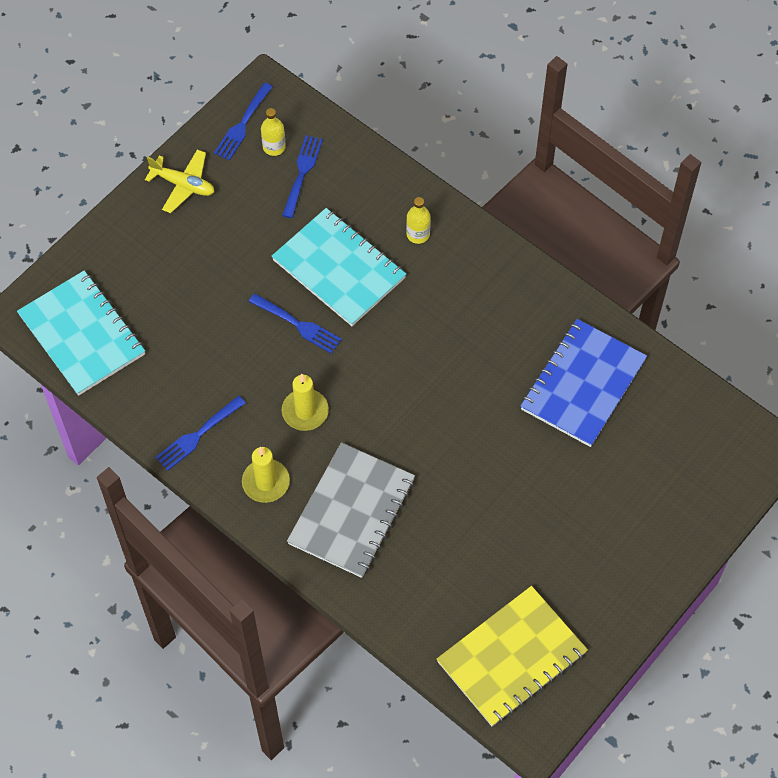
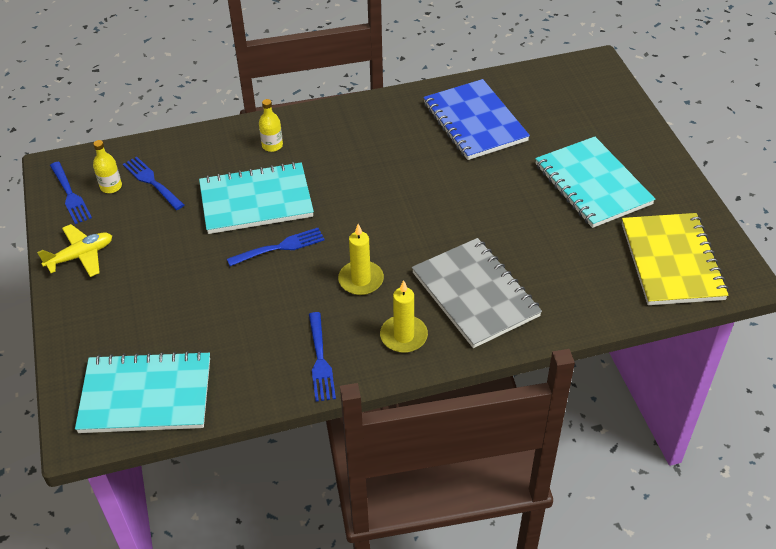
camera: 55 degrees left, 15 degrees down
none -> turquoise notebook [535,137,655,228]

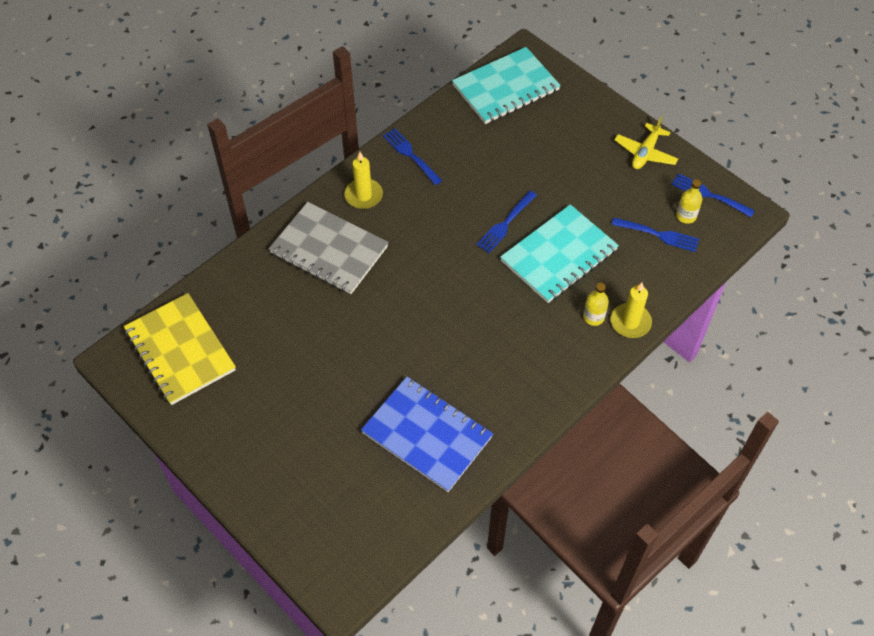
camera: 150 degrees right, 10 degrees up
yellow candle [338,224,384,295] -> yellow candle moved to [611,283,652,338]
turquoise notebook [535,137,655,228] -> none

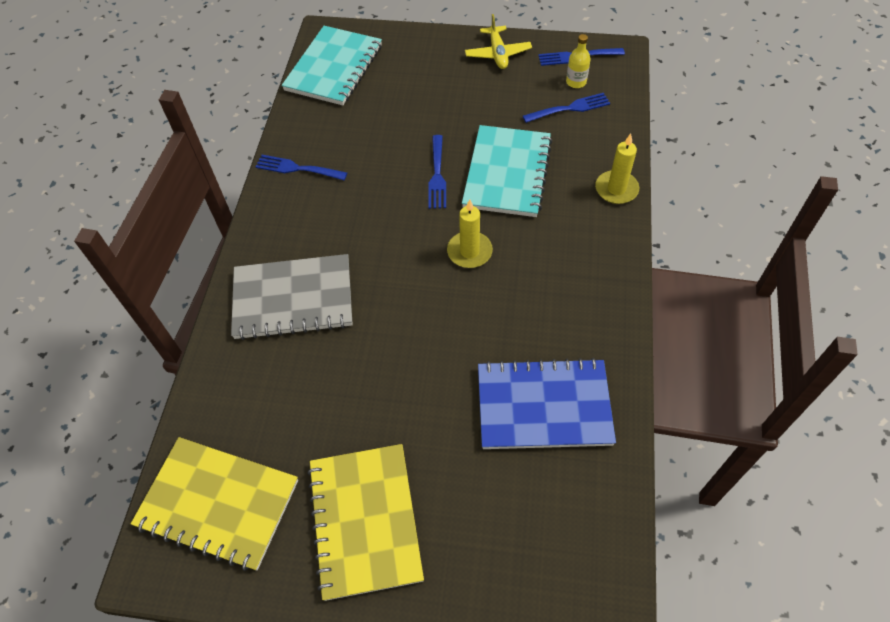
camera: 35 degrees left, 0 degrees up
yellow candle [345,152,383,209] -> yellow candle moved to [447,199,493,268]
yellow bottle [583,283,609,326] -> none
none -> yellow notebook [307,444,424,601]

